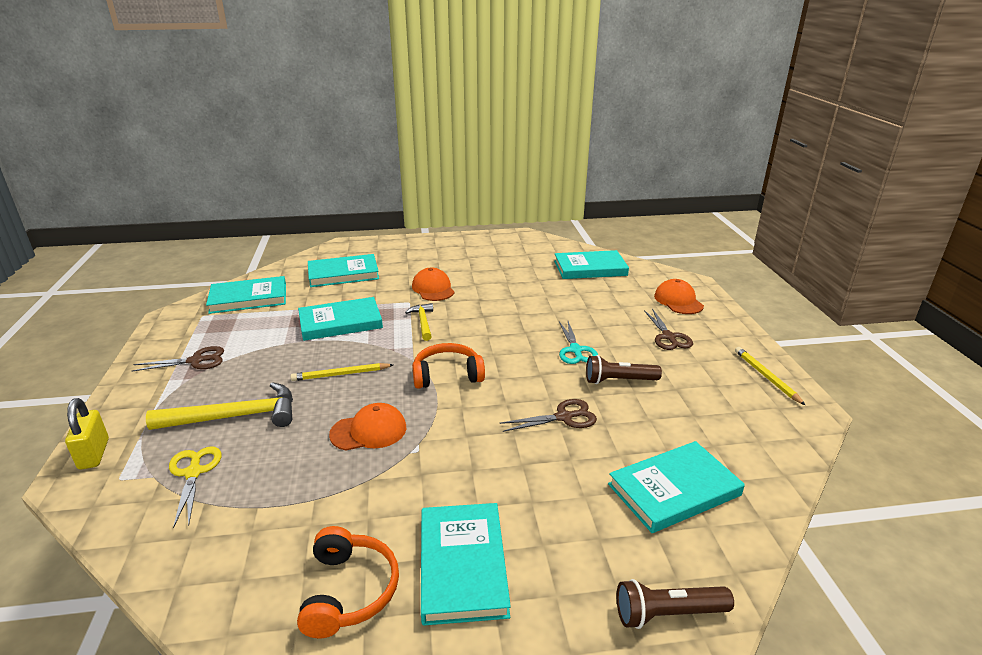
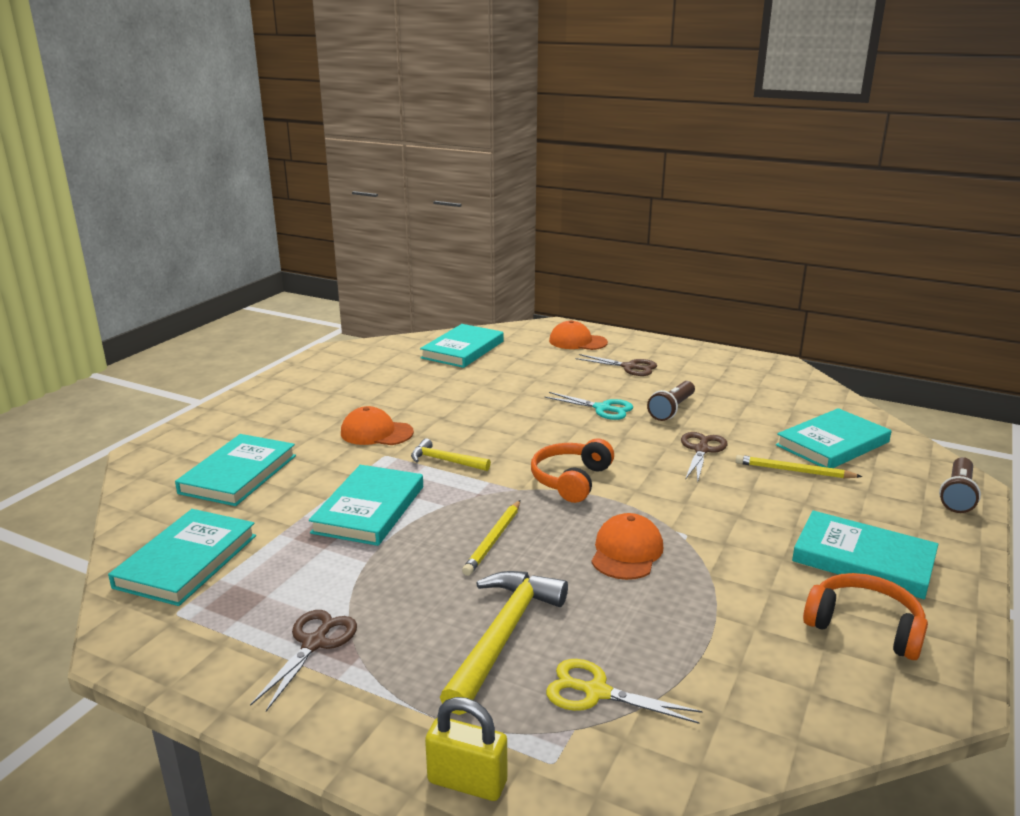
camera: 55 degrees left, 5 degrees down
turquoise book [608,441,745,533] -> turquoise book turned 45 degrees clockwise [776,408,891,468]
yellow pencil [735,347,805,405] -> yellow pencil moved to [736,455,862,478]

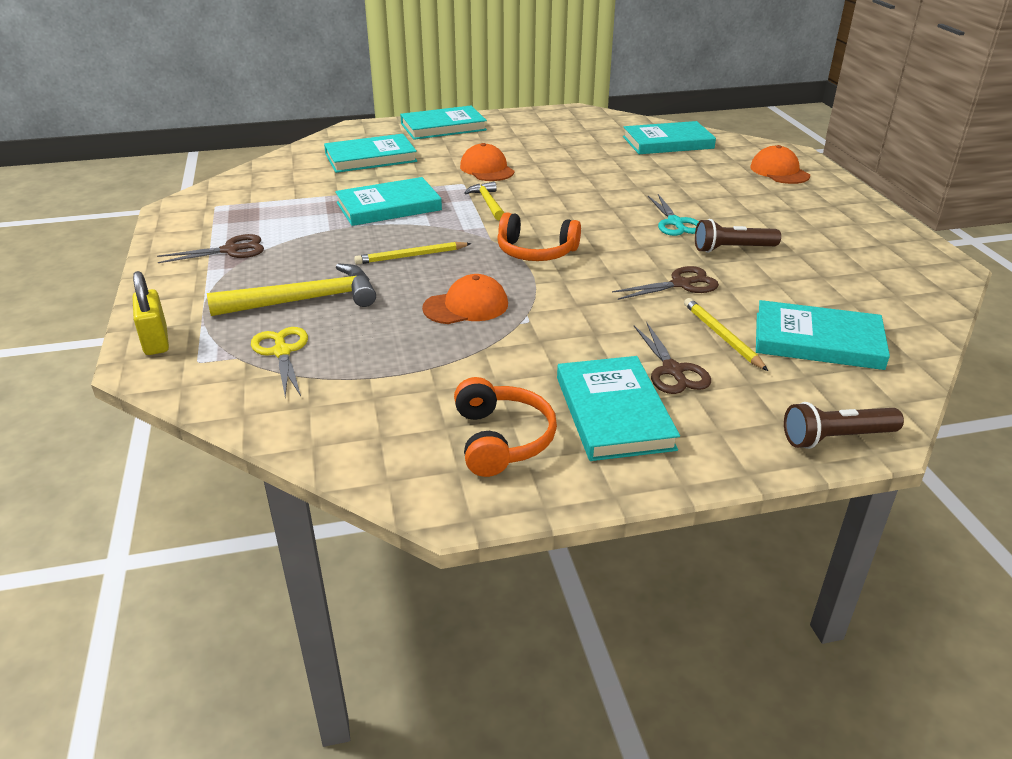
camera: 50 degrees right, 10 degrees up
turquoise book [108,509,256,606] -> turquoise book moved to [400,106,487,140]
orange headphones [531,438,614,503] -> orange headphones turned 150 degrees counterclockwise [497,212,581,261]
brown scissors [576,354,657,376] -> brown scissors moved to [634,323,711,394]

